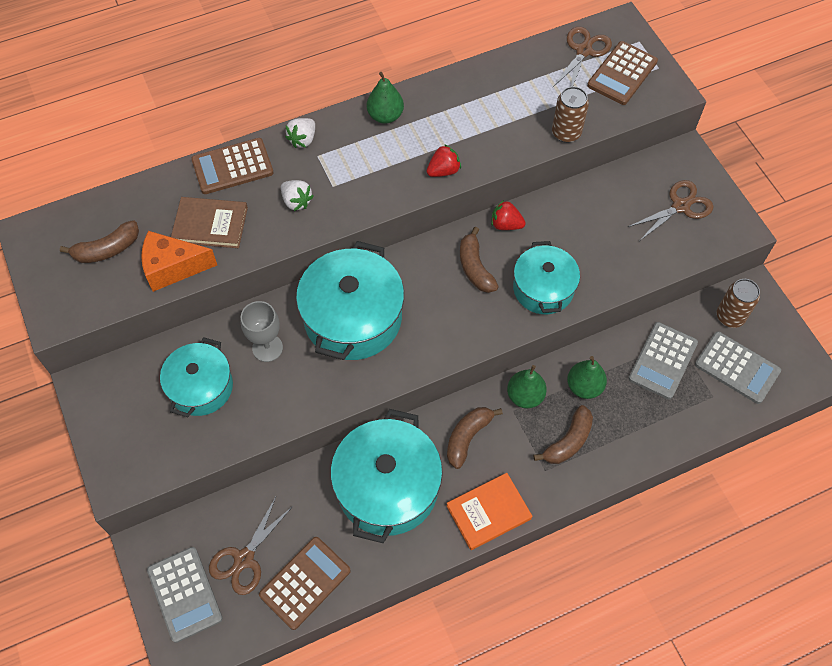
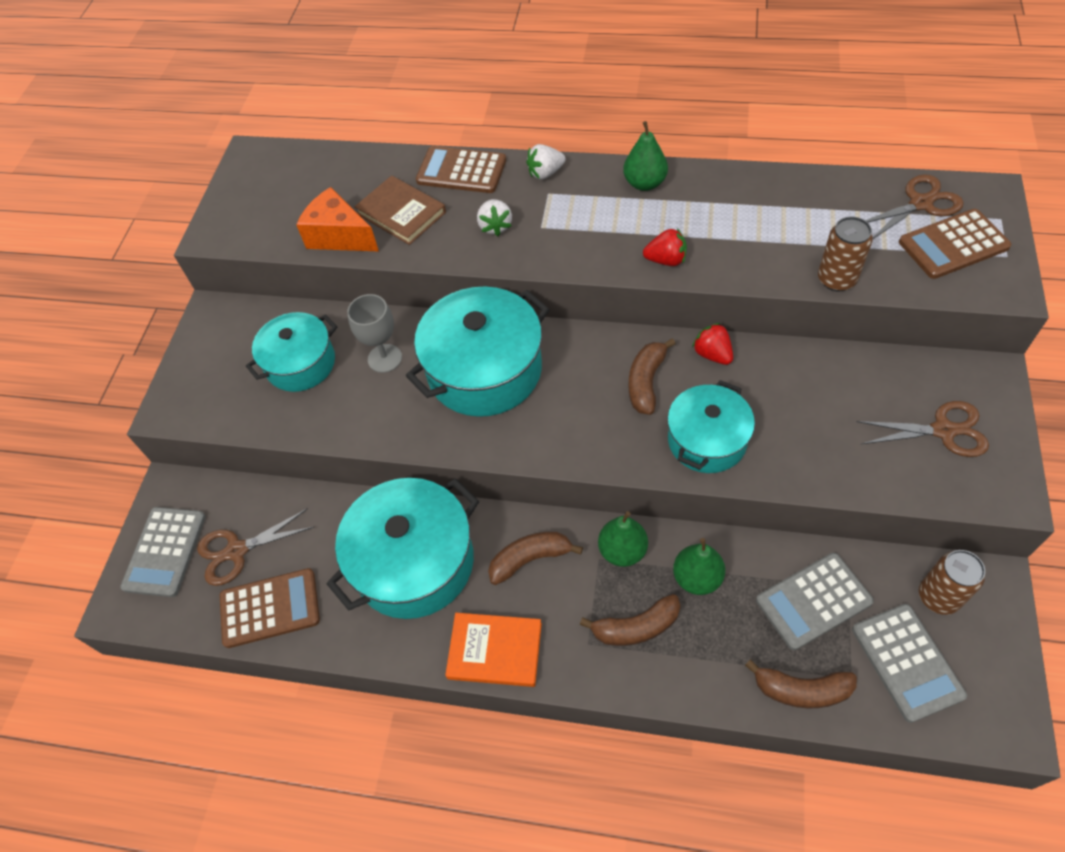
camera: 40 degrees right, 5 degrees down
brown banana [60,220,139,263] -> brown banana moved to [745,659,857,708]

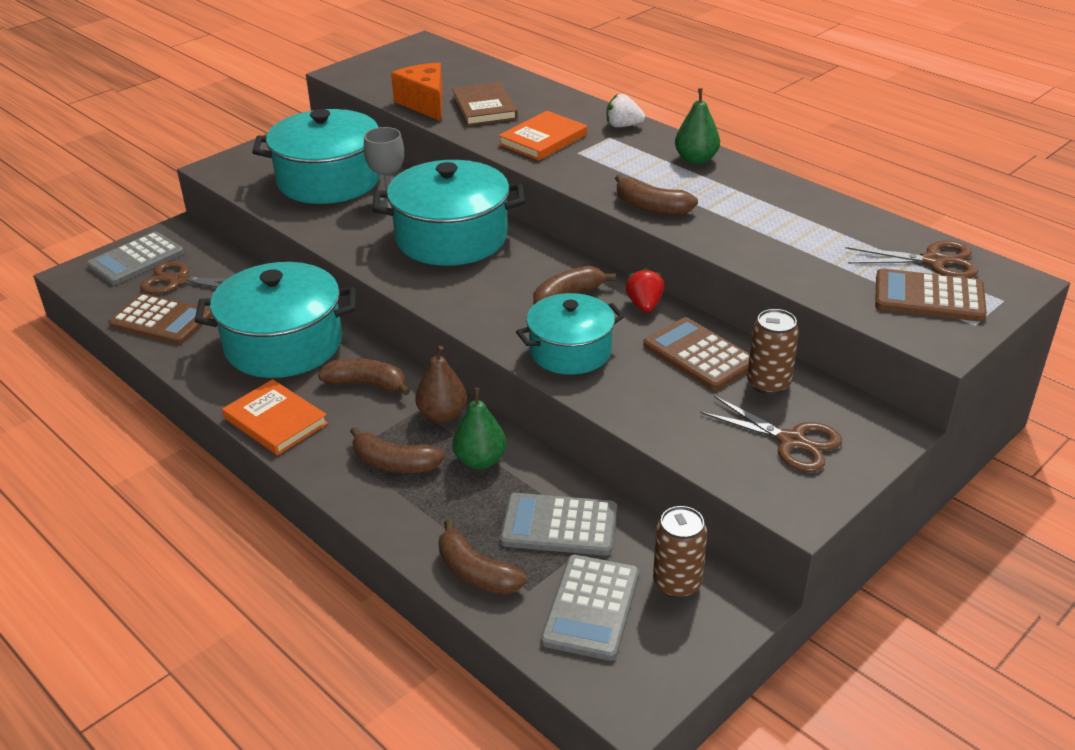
camera: 30 degrees right, 20 degrees down
turquoise pot [246,312,337,392] -> turquoise pot [252,109,381,204], size x1.58
brown calculator [416,146,506,193] -> brown calculator moved to [643,317,750,390]
white strawberry [477,199,512,236] -> orange book [498,111,587,160]
green pear [598,511,648,567] -> brown pear [415,346,467,422]
red strawberry [643,228,687,266] -> brown banana [615,175,698,215]
brown can [818,217,873,291] -> brown can moved to [747,309,799,395]

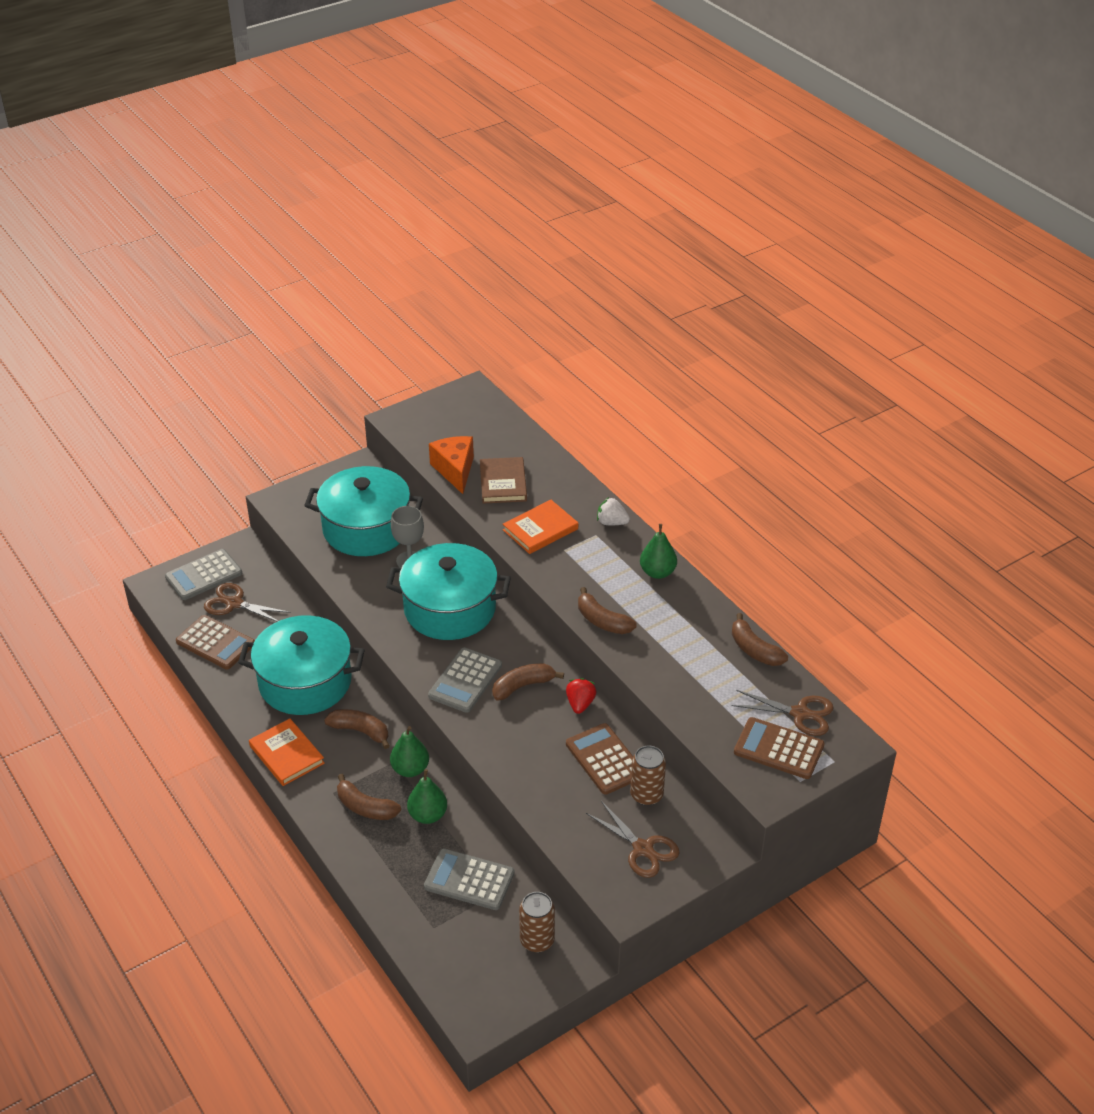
camera: 10 degrees right, 5 degrees up
brown pear [415,346,467,422] -> green pear [390,726,429,777]
brown banana [438,519,527,595] -> brown banana moved to [732,613,788,666]
turquoise pot [516,293,625,375] -> none
grey calculator [541,555,639,661] -> grey calculator moved to [428,647,502,713]

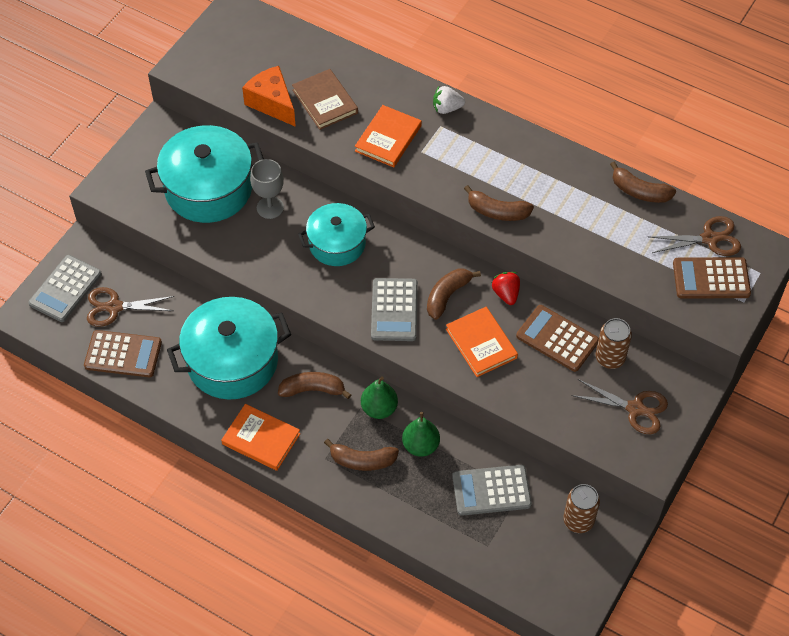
camera: 25 degrees left, 15 degrees up
turquoise pot [386,543,511,640] -> turquoise pot [298,203,375,266], size x0.63
green pear [640,524,677,579] -> none
none -> orange book [446,307,518,377]

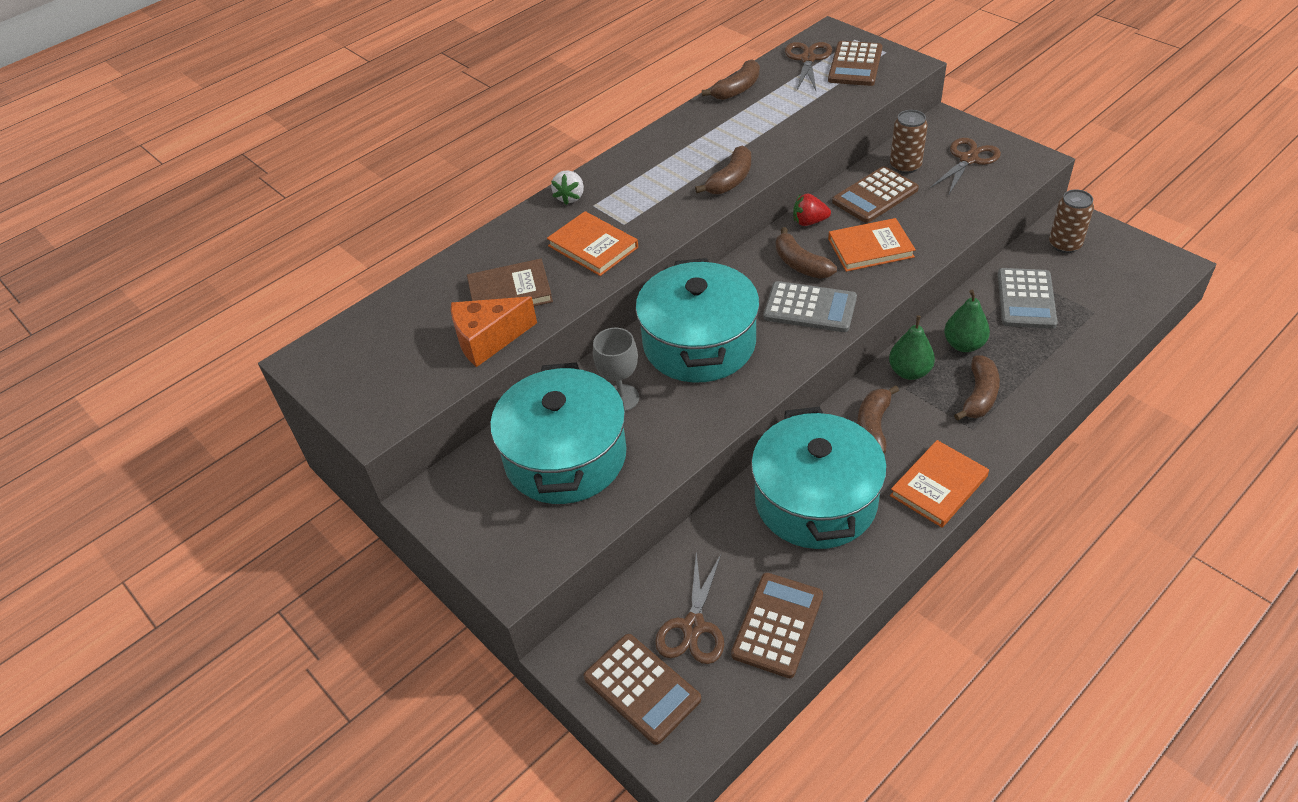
camera: 70 degrees left, 10 degrees down
grey calculator [28,255,102,322] -> brown calculator [583,634,701,745]
turquoise pot [298,203,375,266] -> turquoise pot [635,258,760,383], size x1.58

